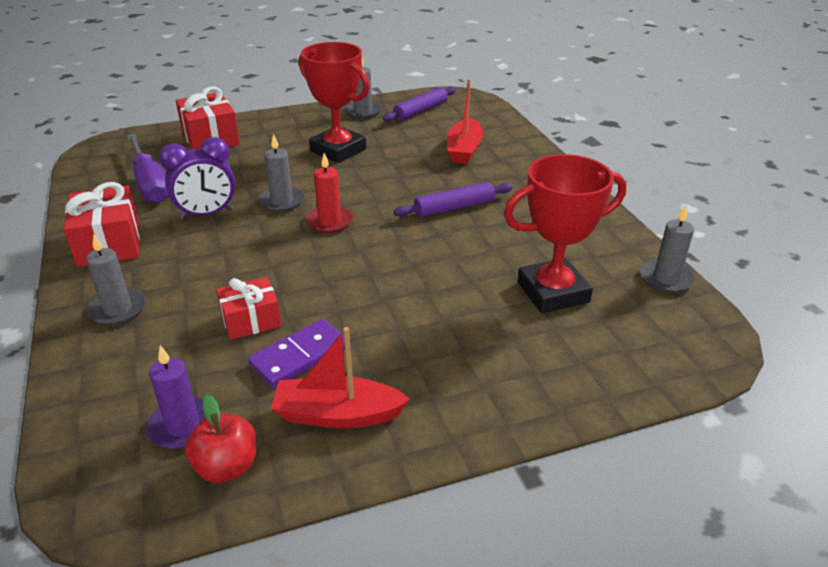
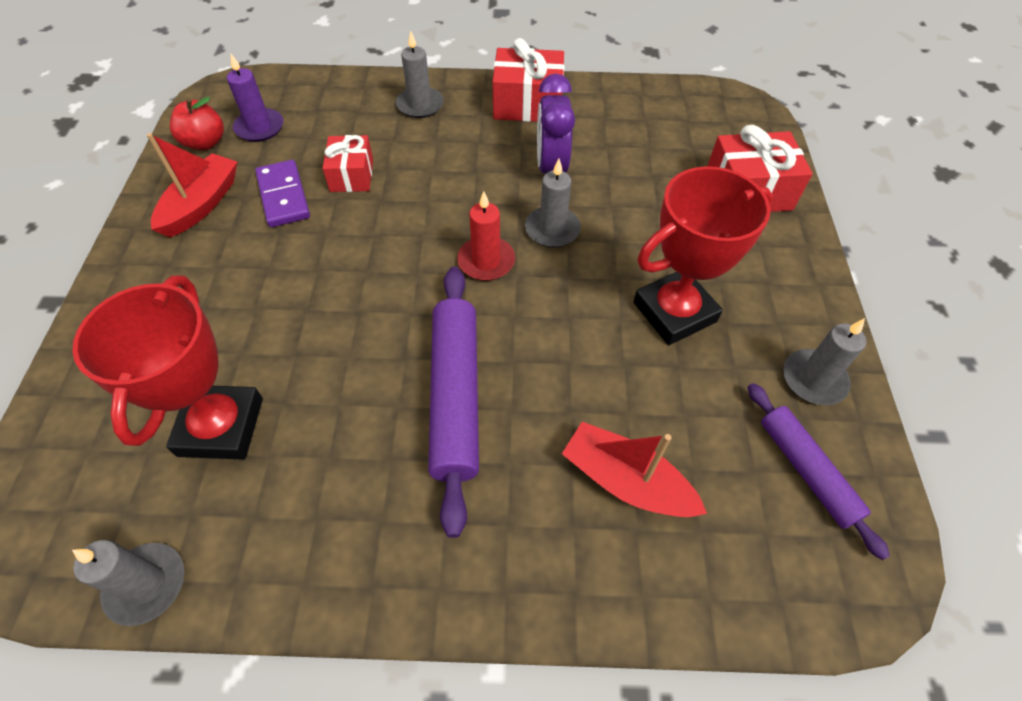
camera: 110 degrees right, 20 degrees up
purple screwdriver [127,134,169,203] -> none
purple rolling pin [393,182,513,217] -> purple rolling pin [428,267,479,538], size x1.57

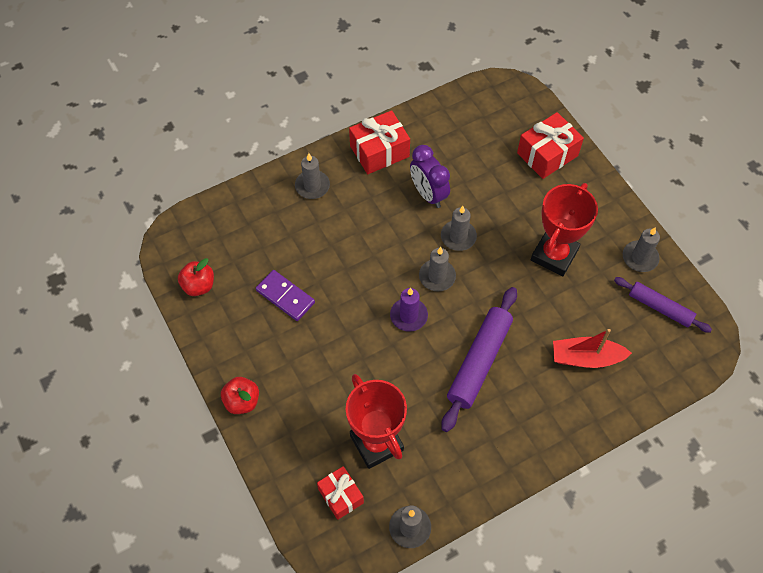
camera: 30 degrees left, 5 degrees up
red boat [147,133,237,238] -> none
purple candle [227,54,283,142] -> purple candle moved to [390,288,428,332]
red gift [322,135,373,192] -> red gift moved to [317,466,364,520]
purple rolling pin [428,267,479,538] -> purple rolling pin turned 60 degrees clockwise [441,287,517,432]
red candle [457,191,515,281] -> grey candle [419,247,456,292]
none -> red apple [221,377,259,414]

